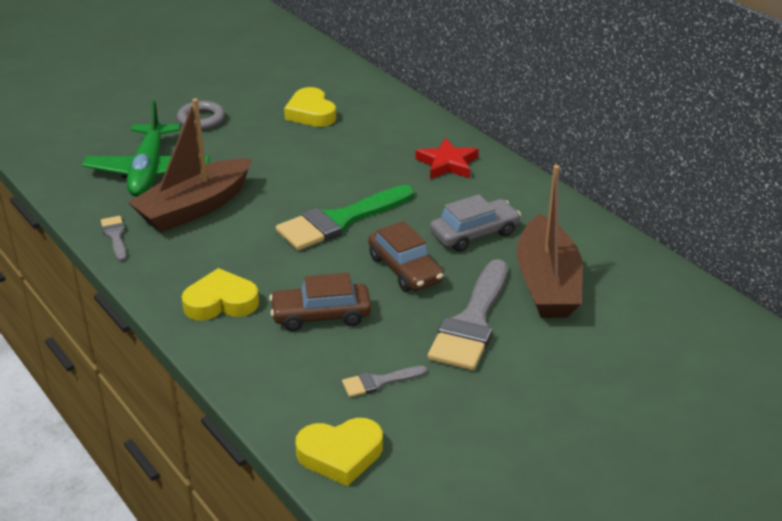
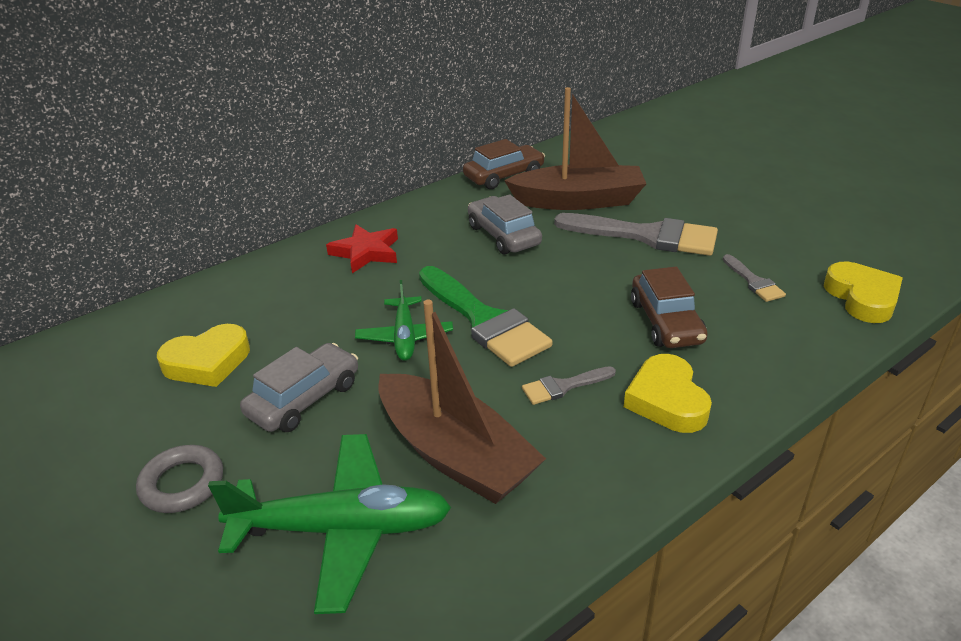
camera: 90 degrees left, 0 degrees up
grey brush [101,216,127,261] -> grey brush moved to [522,366,616,405]
brown car [368,221,444,292] -> brown car moved to [463,139,545,189]
none -> grey car [240,343,358,432]
none -> green plane [355,280,453,361]

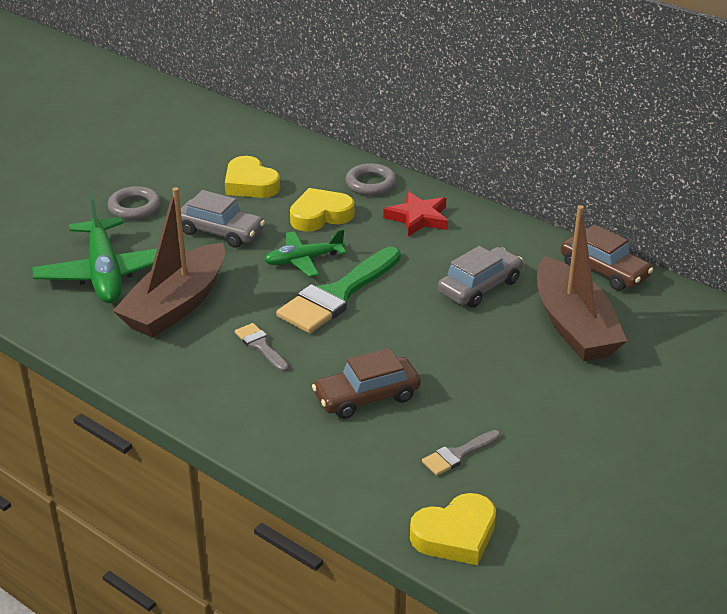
camera: 75 degrees right, 0 degrees up
grey brush [554,213,718,256] -> none
yellow heart [624,354,712,433] -> yellow heart moved to [290,188,355,232]
none -> grey ring [345,163,397,196]

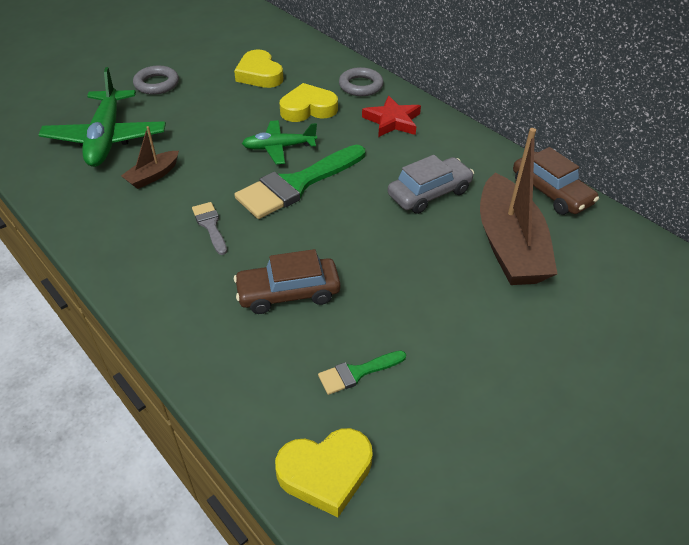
camera: 10 degrees right, 10 degrees up
brown boat [113,187,225,338] -> brown boat [121,126,179,189], size x0.48
grey car [181,190,265,248] -> none
grey brush [422,430,500,476] -> green brush [318,351,406,395]

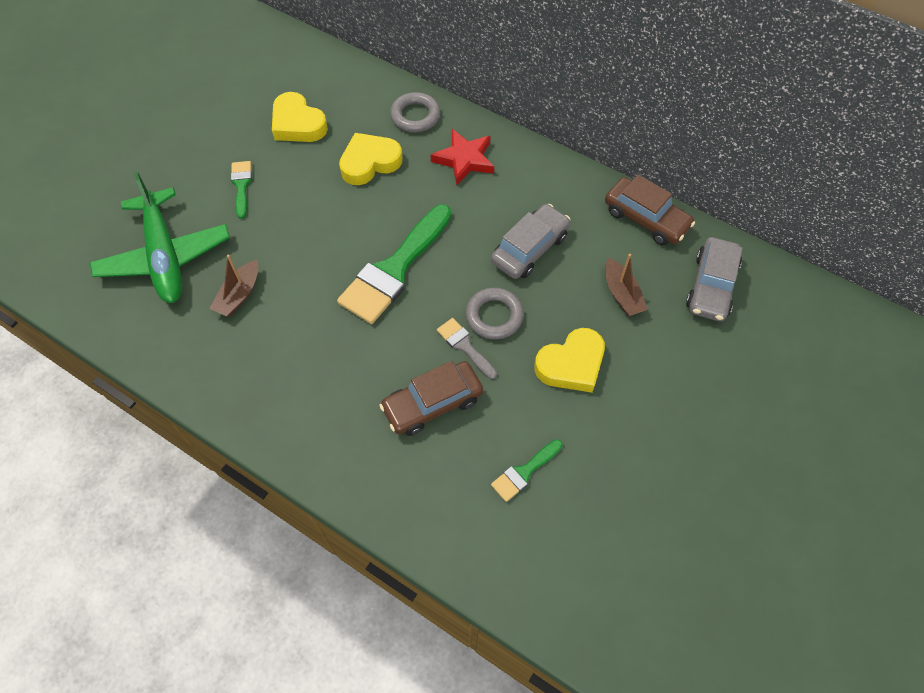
camera: 15 degrees left, 15 degrees up
grey ring [133,66,179,95] -> grey ring moved to [465,287,524,340]
grey brush [192,202,227,255] -> grey brush moved to [437,318,497,379]
green plane [242,120,317,164] -> none
yellow heart [275,428,373,517] -> yellow heart moved to [534,328,605,393]
brown boat [480,128,557,285] -> brown boat [605,254,648,316], size x0.48
none -> green brush [231,161,252,219]
none -> grey car [686,237,743,321]

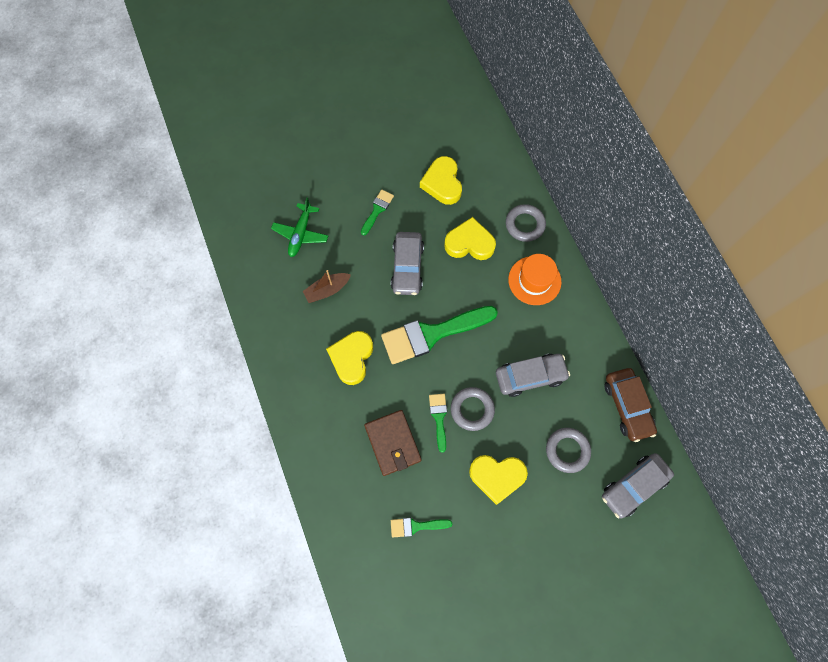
camera: 35 degrees right, 10 degrees up
green plane [90,172,230,303] -> green plane [271,198,328,257], size x0.59
brown car [379,361,483,436] -> brown wallet [364,410,422,476]
red star [431,129,494,185] -> orange hat [508,254,562,305]
grey brush [437,318,497,379] -> green brush [429,394,447,453]
brown boat [605,254,648,316] -> grey ring [546,428,591,473]
none -> yellow heart [326,331,373,385]
none -> grey car [391,232,424,295]

